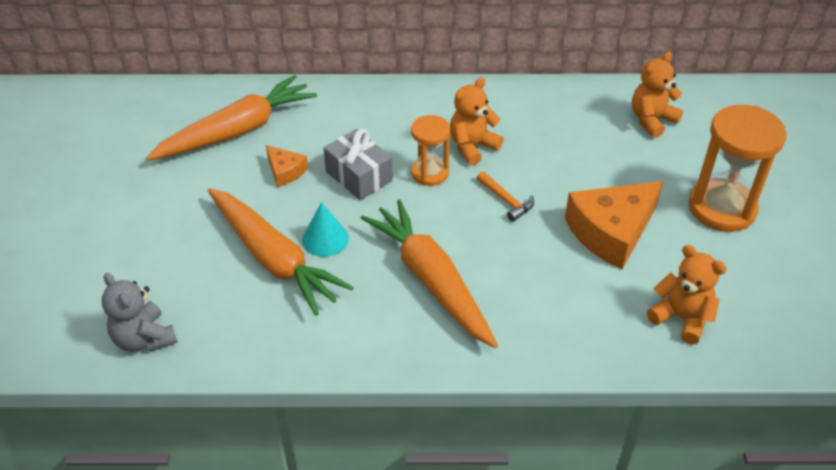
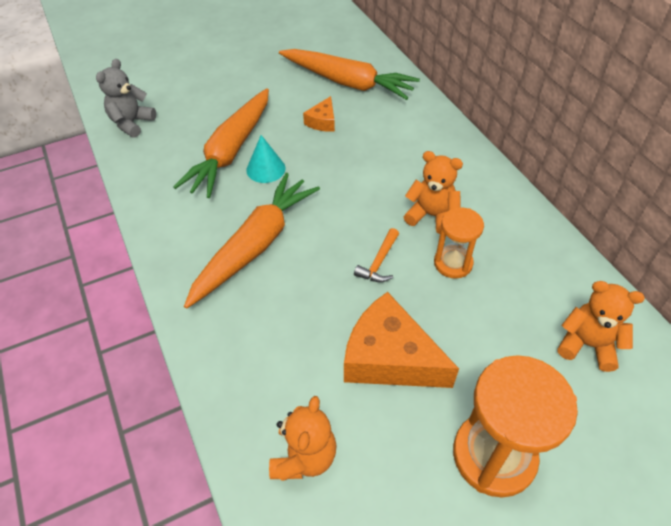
camera: 65 degrees right, 5 degrees up
grey gift [323,129,393,200] -> none
orange hourglass [411,115,450,186] -> orange hourglass moved to [434,207,484,279]

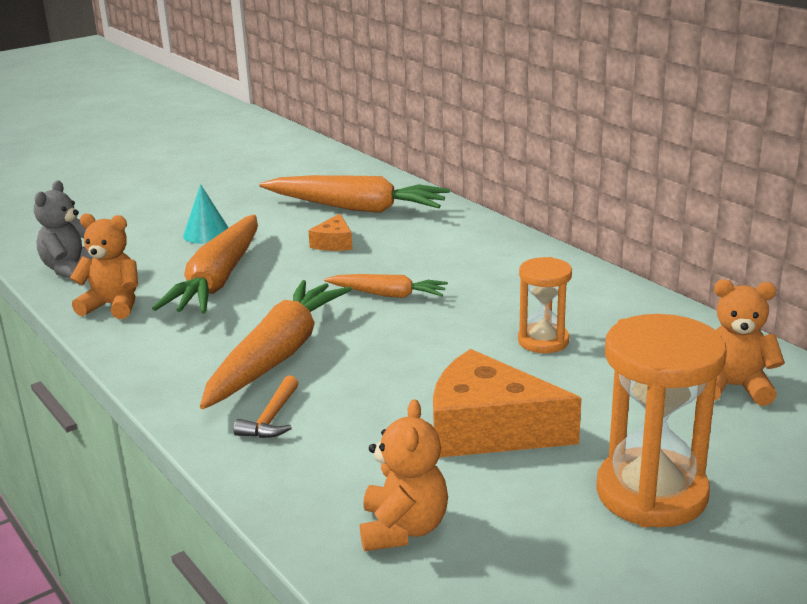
camera: 10 degrees left, 25 degrees down
turquoise cone [246,135,285,183] -> turquoise cone moved to [183,184,229,244]
orange hammer [354,228,399,282] -> orange hammer moved to [233,375,298,438]
orange teddy bear [404,151,463,234] -> orange teddy bear moved to [70,213,138,319]
none -> orange carrot [324,274,448,298]

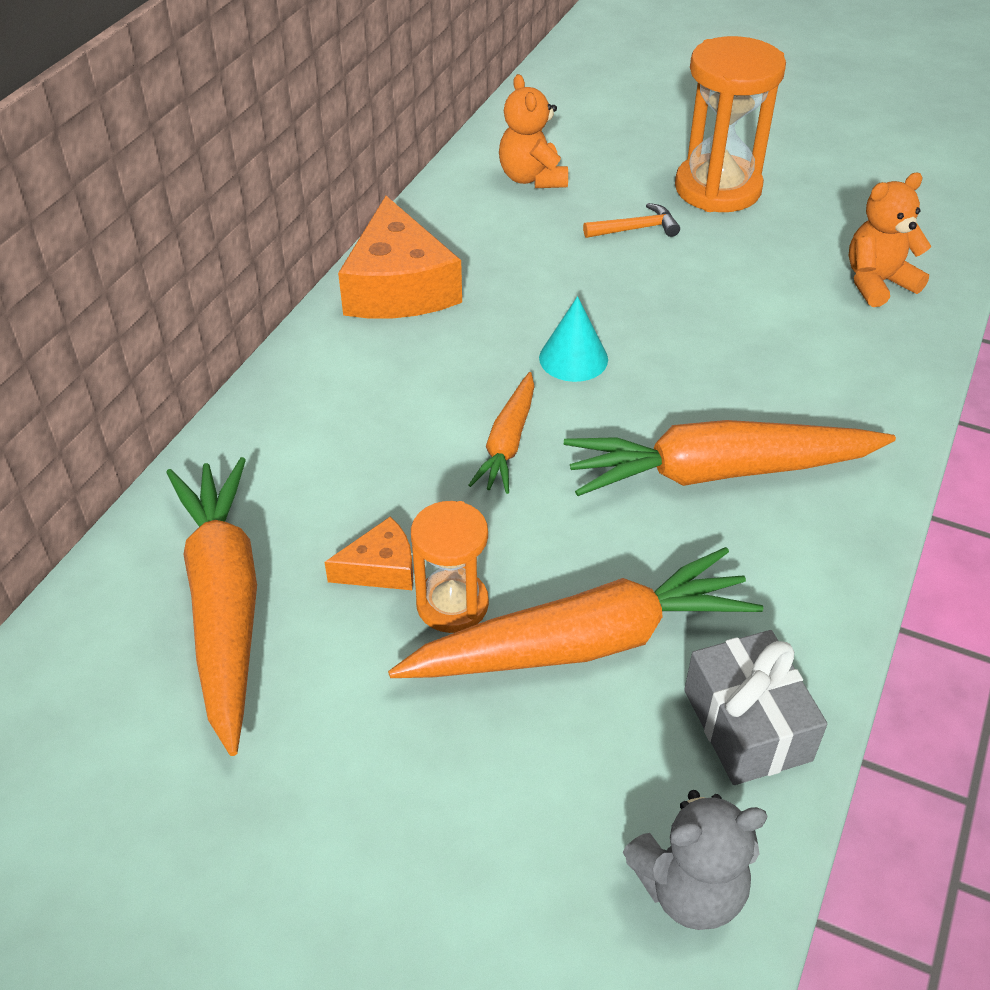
camera: 120 degrees left, 20 degrees up
orange teddy bear [70,213,138,319] -> grey gift [684,630,827,785]
turquoise cone [183,184,229,244] -> turquoise cone moved to [539,296,608,382]
orange hammer [233,375,298,438] -> orange hammer moved to [583,203,680,238]
orange carrot [324,274,448,298] -> orange carrot turned 150 degrees counterclockwise [468,372,535,494]
orange cheese [433,349,581,458] -> orange cheese moved to [338,196,462,318]
orange hourglass [518,257,572,353] -> orange hourglass moved to [411,501,489,633]

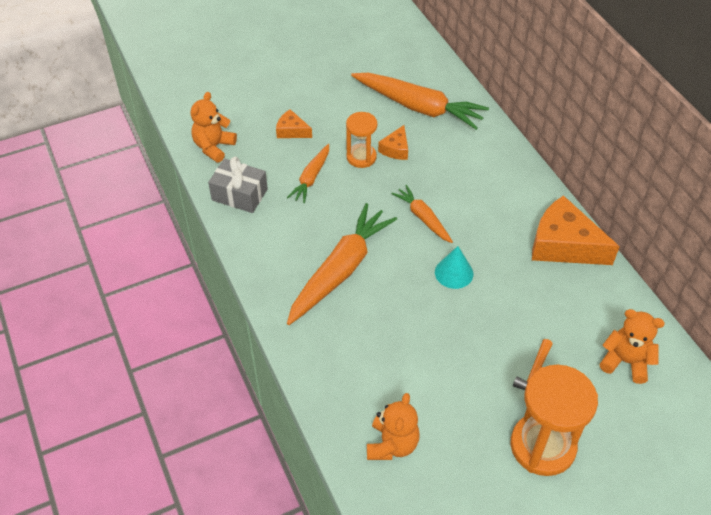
camera: 130 degrees right, 5 degrees up
orange carrot [388,547,763,678] -> orange carrot [287,144,329,203], size x0.54
grey teddy bear [622,790,768,930] -> orange teddy bear [191,92,237,163]
none -> orange cheese [276,109,312,138]

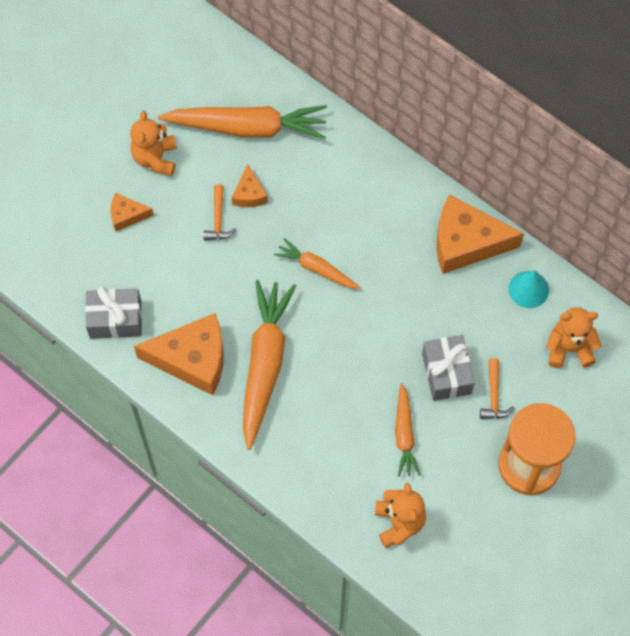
camera: 25 degrees left, 15 degrees up
orange teddy bear [191,92,237,163] -> orange teddy bear moved to [130,110,177,176]
orange carrot [287,144,329,203] -> orange carrot moved to [395,383,421,477]
orange hourglass [346,112,377,168] -> orange hammer [203,184,236,241]
turquoise cone [435,246,474,289] -> turquoise cone moved to [509,270,549,308]
none -> orange cheese [134,313,224,395]
none -> grey gift [422,335,475,401]

